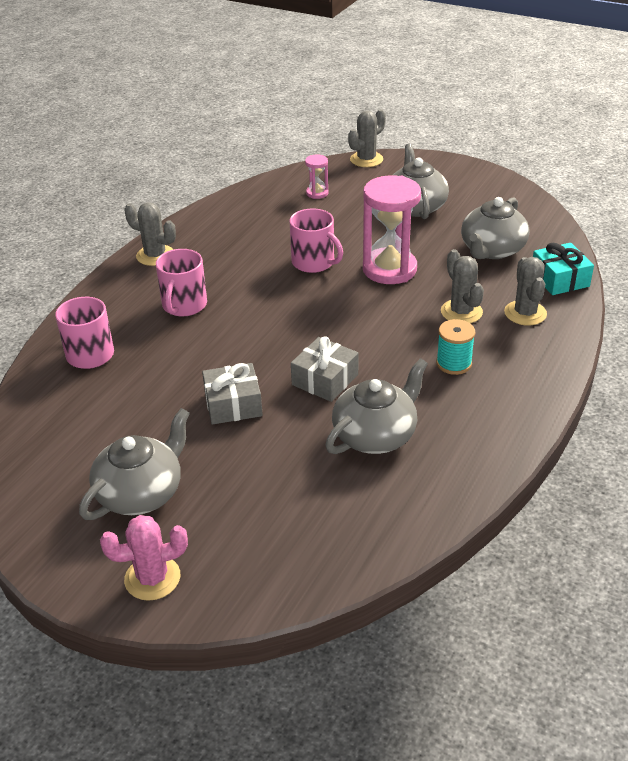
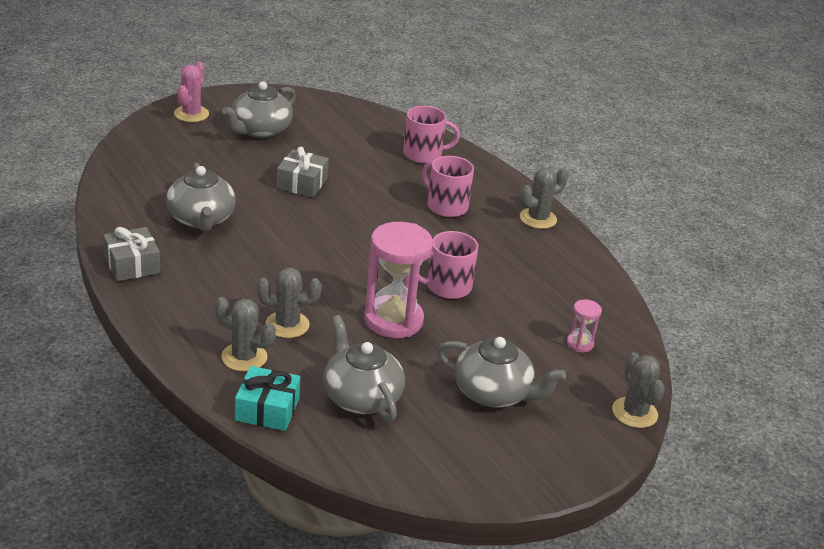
camera: 115 degrees right, 5 degrees down
grey teapot [79,408,190,520] -> grey teapot turned 60 degrees clockwise [222,81,296,138]
grey gift [291,336,358,402] -> grey gift moved to [103,227,160,281]
turquoise spool [436,319,475,375] -> none

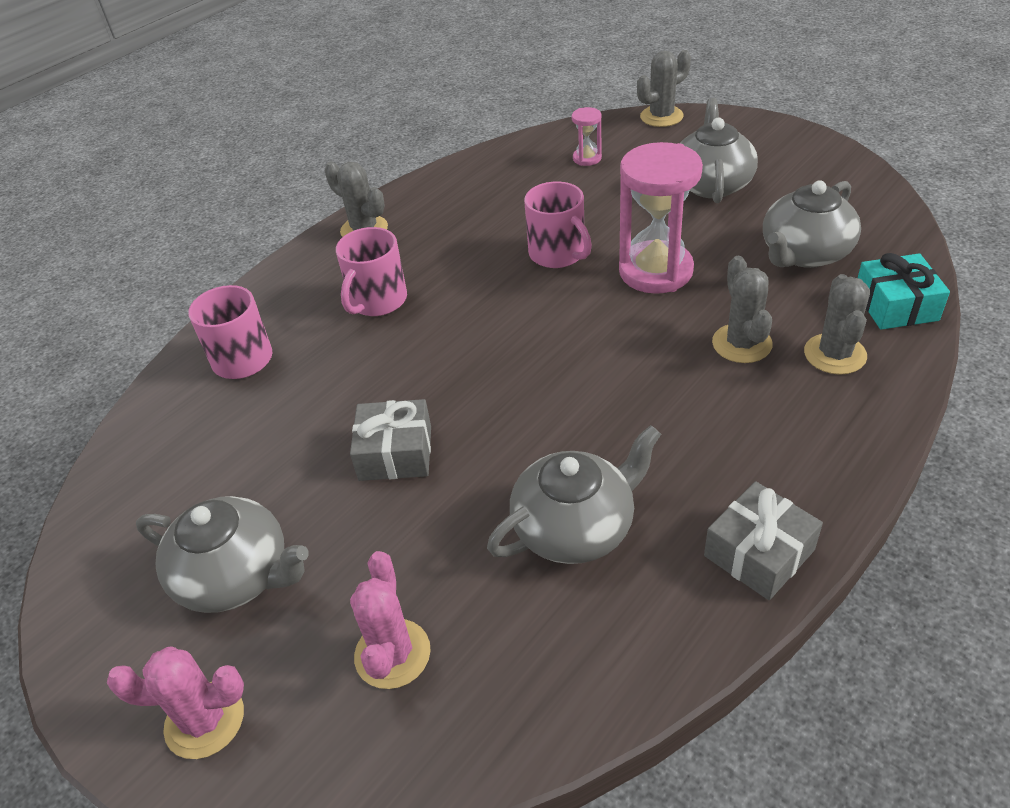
camera: 100 degrees left, 10 degrees up
none -> pink cactus [350,551,431,689]

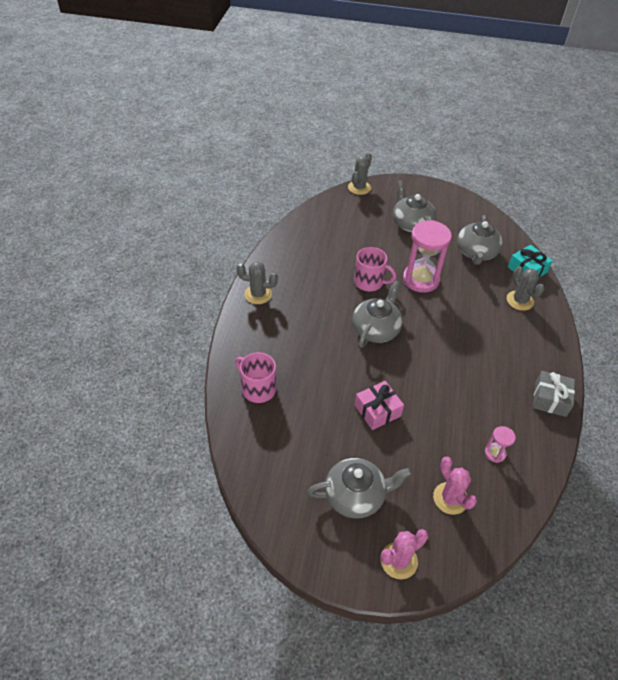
camera: 35 degrees left, 5 degrees up
pink mug [336,227,407,316] -> none
grey gift [350,399,431,481] -> pink gift [355,381,404,430]
grey teapot [487,425,661,564] -> grey teapot moved to [352,281,403,348]
pink hourglass [572,107,602,166] -> pink hourglass moved to [485,426,516,463]
grey cactus [712,256,773,363] -> none

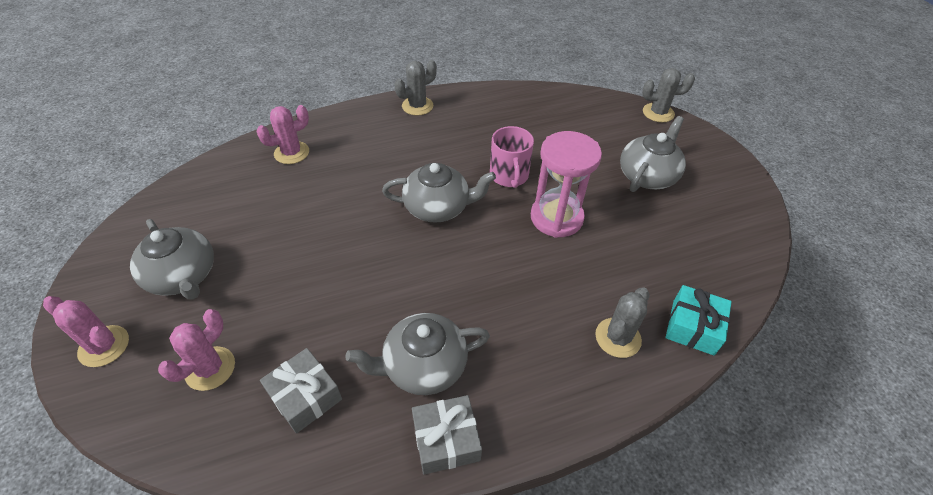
camera: 60 degrees right, 0 degrees up
pink mug [235,352,276,403] -> pink cactus [256,105,309,164]
grey cactus [237,262,278,304] -> grey cactus turned 75 degrees clockwise [394,60,437,116]
pink gift [355,381,404,430] -> none
grey teapot [457,215,503,265] -> grey teapot moved to [345,313,490,395]
pink hourglass [485,426,516,463] -> grey gift [260,348,342,434]

